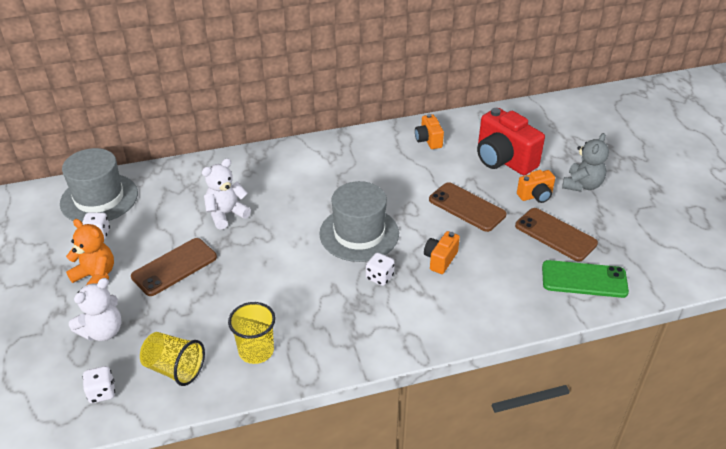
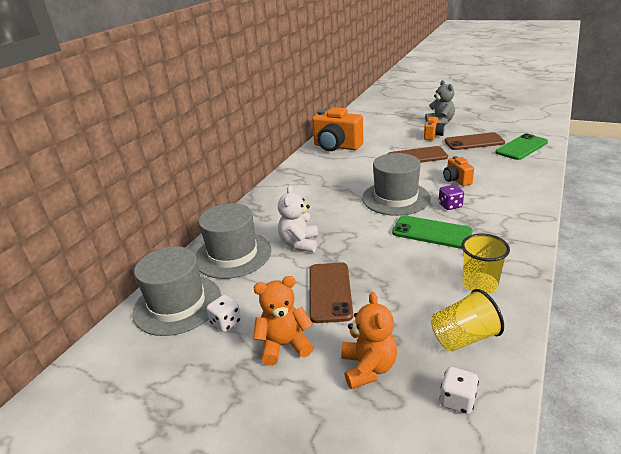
camera: 45 degrees left, 10 degrees down
white teddy bear [69,278,122,341] -> orange teddy bear [341,292,397,389]
white dice [366,253,395,286] -> purple dice [439,185,464,210]
orange camera [415,114,444,149] -> orange camera [312,107,363,151], size x1.94
red camera [477,108,545,175] -> none
none -> grey hat [196,203,271,279]
none -> green phone [392,215,473,249]

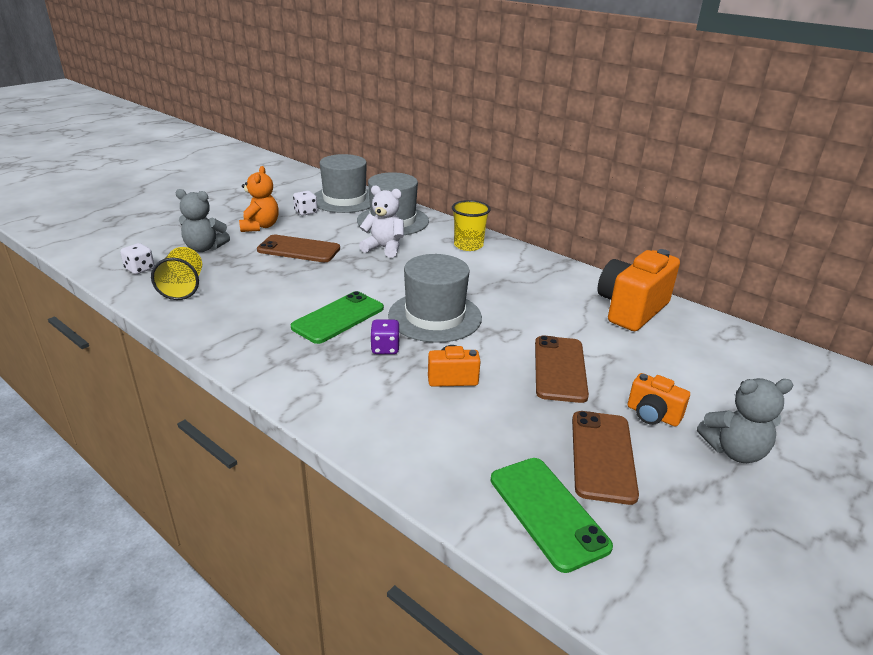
camera: 100 degrees right, 0 degrees up
orange teddy bear [341,292,397,389] -> grey teddy bear [175,189,230,252]
yellow cup [461,234,510,294] -> yellow cup moved to [452,200,490,251]

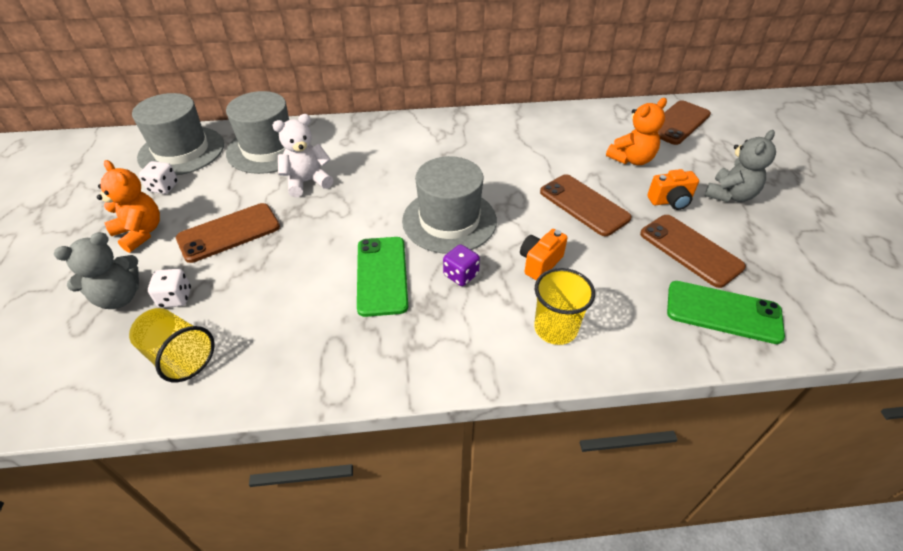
camera: 45 degrees left, 15 degrees up
white dice [120,243,155,274] -> white dice moved to [148,269,191,308]
yellow cup [452,200,490,251] -> yellow cup moved to [534,268,595,345]
orange camera [598,249,680,331] -> none
none -> orange teddy bear [606,98,667,165]
none -> brown phone [658,100,711,145]

